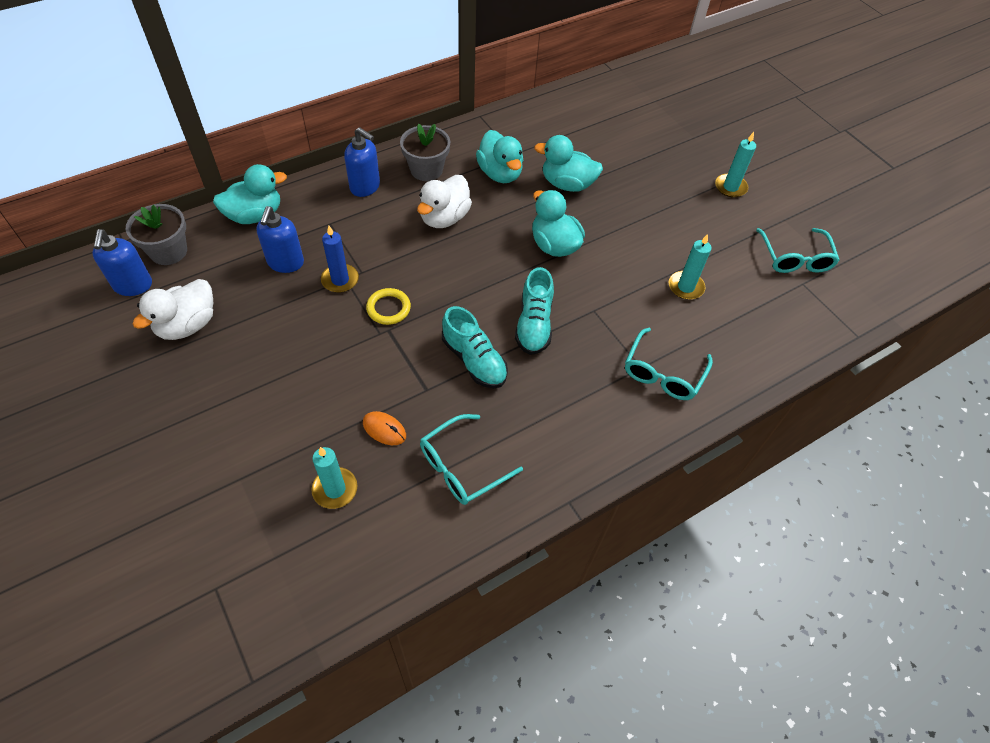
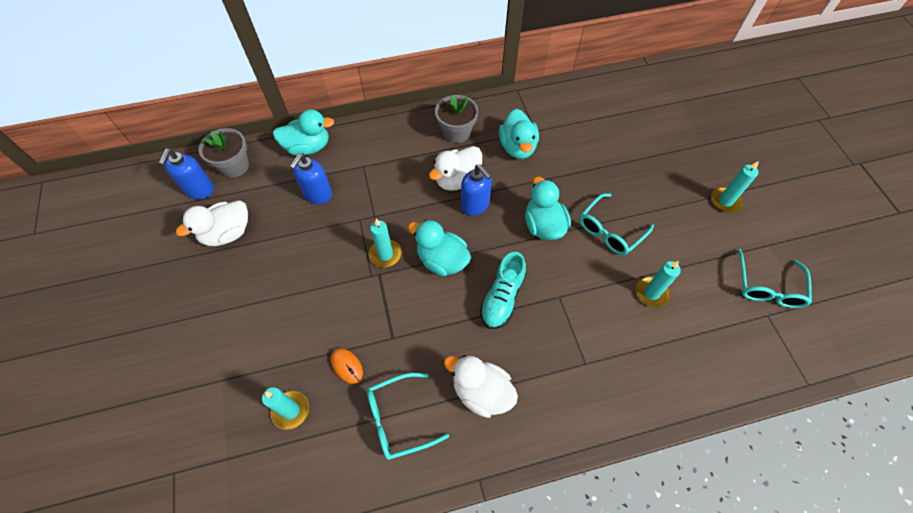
camera: 20 degrees right, 5 degrees up
blue candle [321,226,359,293] -> none
blue soap dispenser [344,127,380,197] -> blue soap dispenser moved to [461,164,492,216]
yellow ring [366,288,411,325] -> turquoise candle [369,219,402,268]
turquoise shoe [442,306,508,388] -> none
turquoise duck [534,135,603,192] -> turquoise duck moved to [408,220,471,276]
turquoise glasses [625,328,713,400] -> turquoise glasses moved to [580,193,654,255]
none -> white duck [444,355,518,418]

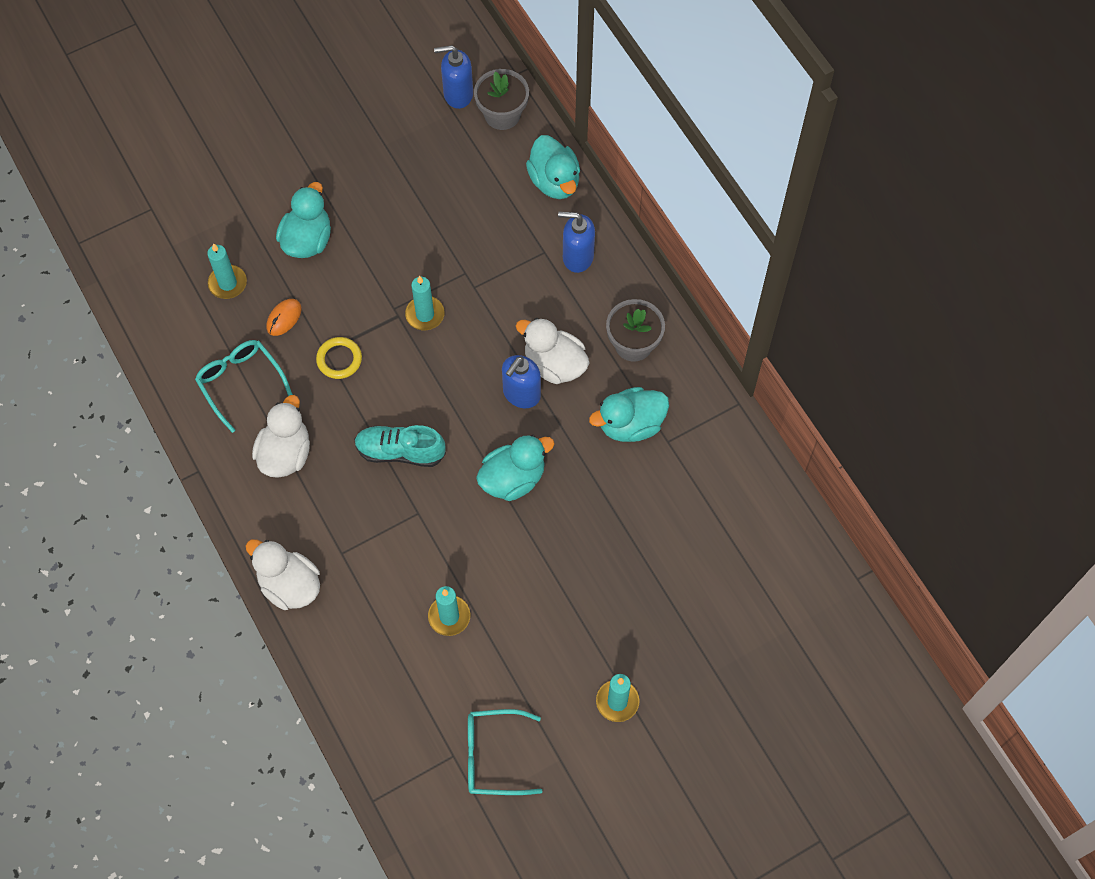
camera: 75 degrees right, 5 degrees up
white duck [176,200,248,246] -> white duck moved to [246,539,320,610]
blue soap dispenser [290,153,332,204] -> blue soap dispenser moved to [558,212,595,273]
turquoise duck [408,220,471,276] -> turquoise duck moved to [276,182,331,258]
turquoise glasses [580,193,654,255] -> none
none -> yellow ring [316,337,362,379]

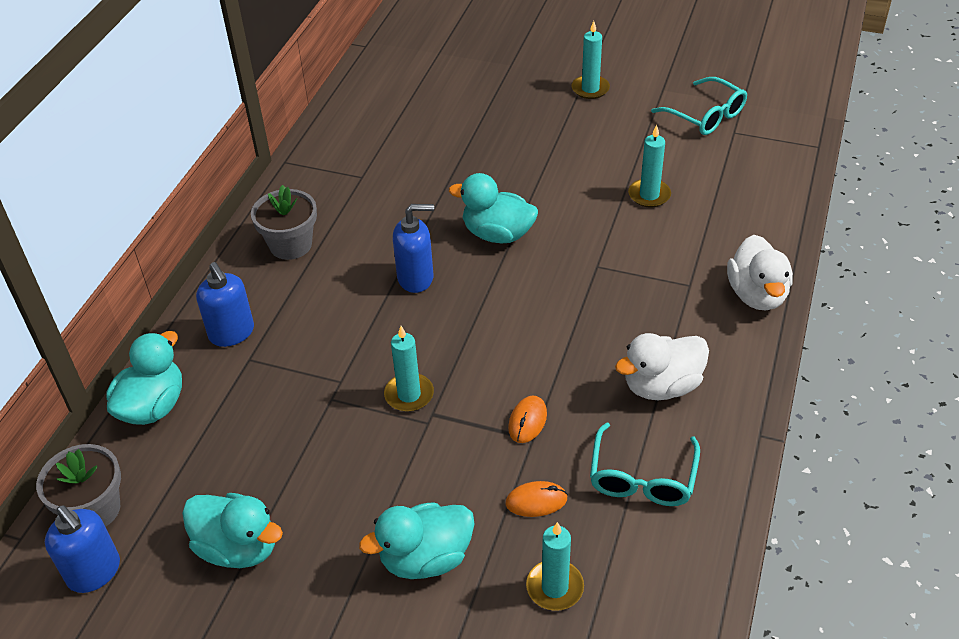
camera: 130 degrees left, 20 degrees down
yellow ring [316,337,362,379] -> orange mouse [508,396,547,443]
turquoise shoe [354,425,446,467] -> none
white duck [516,318,590,384] -> none
turquoise duck [589,387,669,442] -> turquoise duck moved to [182,493,283,568]

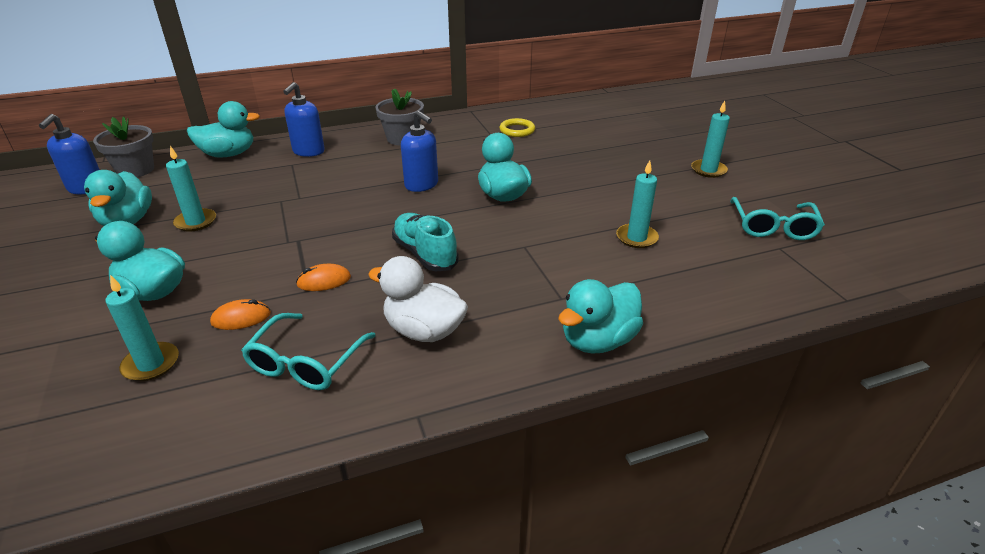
camera: 50 degrees right, 10 degrees down
turquoise candle [384,326,434,412] -> turquoise candle moved to [166,146,216,232]
orange mouse [505,481,568,517] -> orange mouse turned 60 degrees counterclockwise [210,299,271,330]
turquoise glasses [590,422,700,506] -> turquoise glasses turned 45 degrees counterclockwise [241,313,376,390]
white duck [727,235,793,310] -> turquoise duck [558,279,643,354]
none -> turquoise shoe [392,213,459,271]
none -> yellow ring [499,118,535,137]

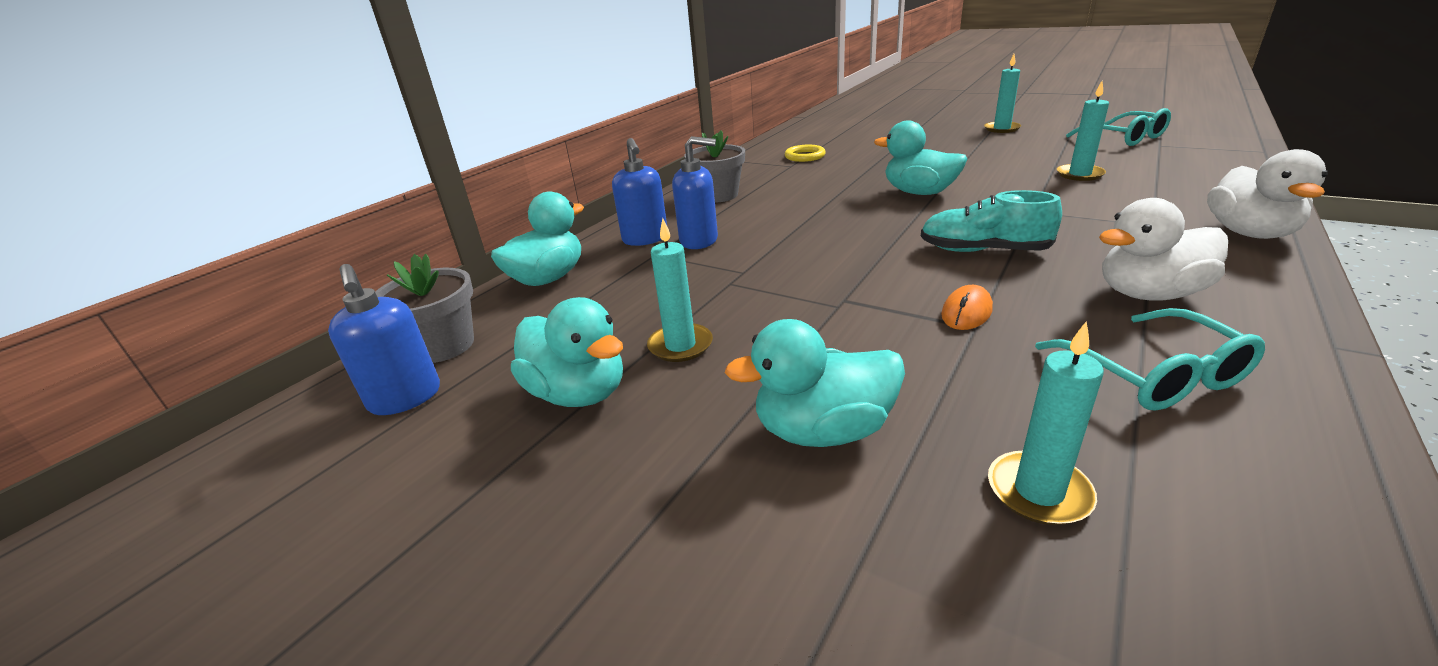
camera: 35 degrees left, 5 degrees down
orange mouse [210,299,271,330] -> none
blue soap dispenser [401,111,438,192] -> blue soap dispenser moved to [672,136,718,249]
turquoise duck [558,279,643,354] -> white duck [1207,149,1328,239]

